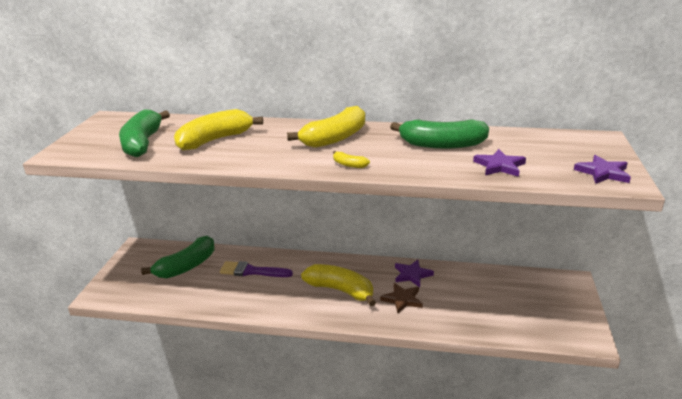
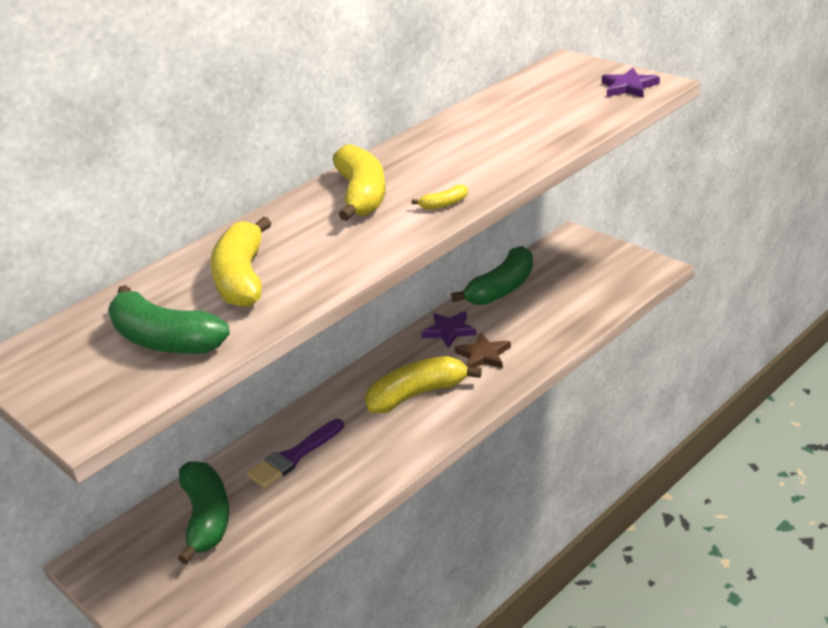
camera: 50 degrees left, 5 degrees up
green banana [390,119,489,149] -> green banana moved to [451,246,533,305]
purple star [473,149,526,177] -> none

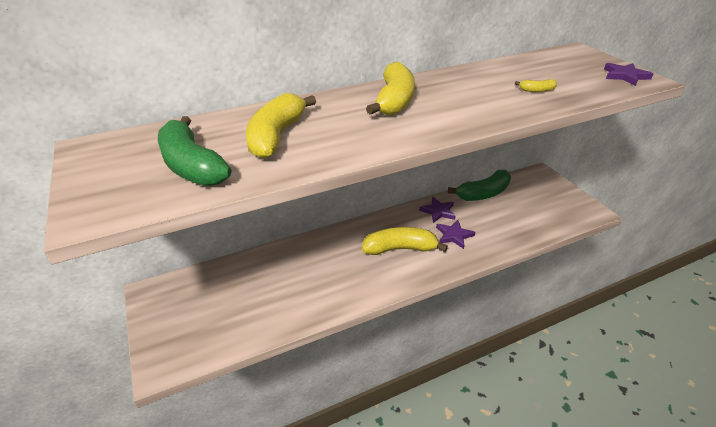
camera: 15 degrees right, 5 degrees up
green banana [178,461,229,565] -> none
purple brush [247,419,344,488] -> none
yellow banana [411,184,468,210] -> yellow banana moved to [515,79,557,92]
brown star [454,333,511,368] -> purple star [436,220,475,249]

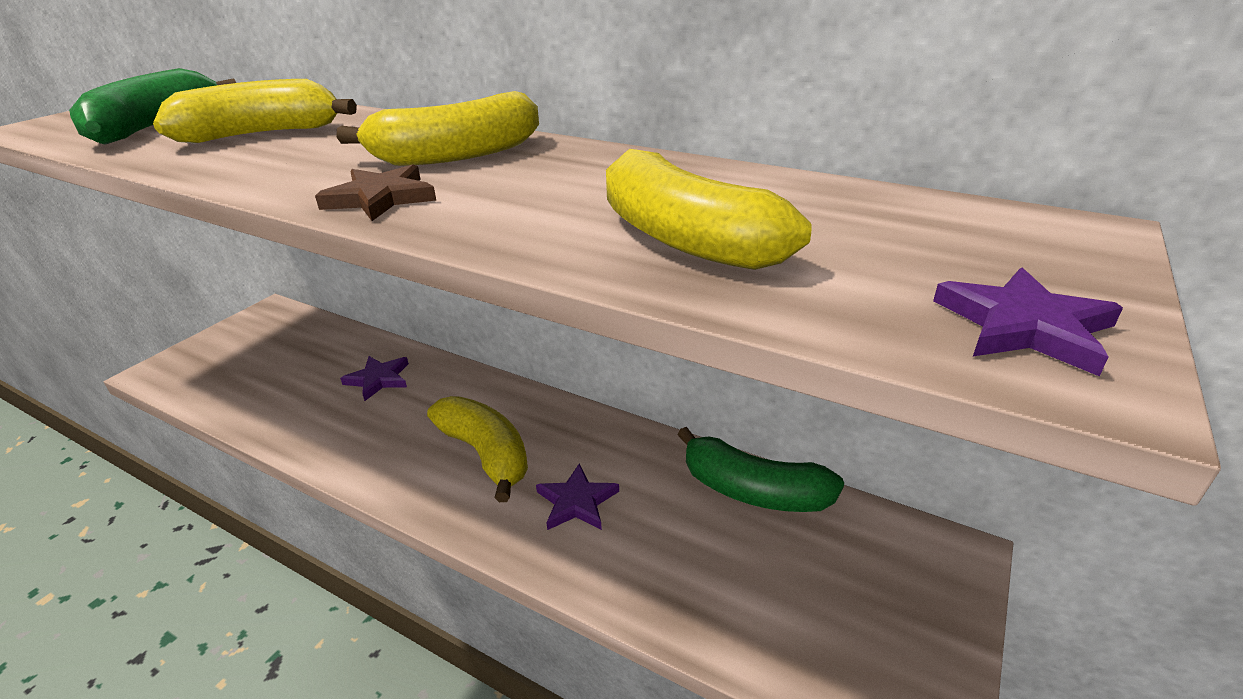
camera: 55 degrees right, 5 degrees down
purple star [419,197,456,223] -> purple star moved to [340,356,409,401]
yellow banana [515,79,557,92] -> yellow banana [606,149,812,270], size x2.35
none -> brown star [315,164,436,221]

